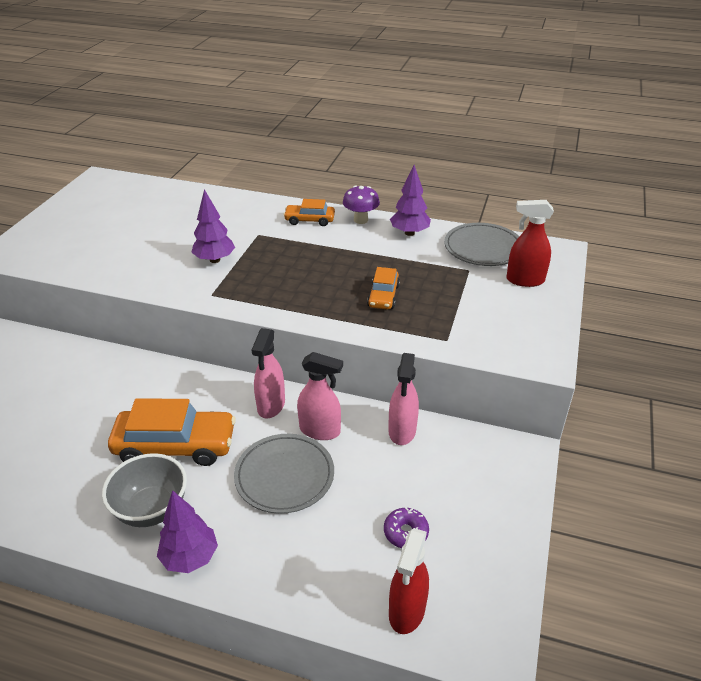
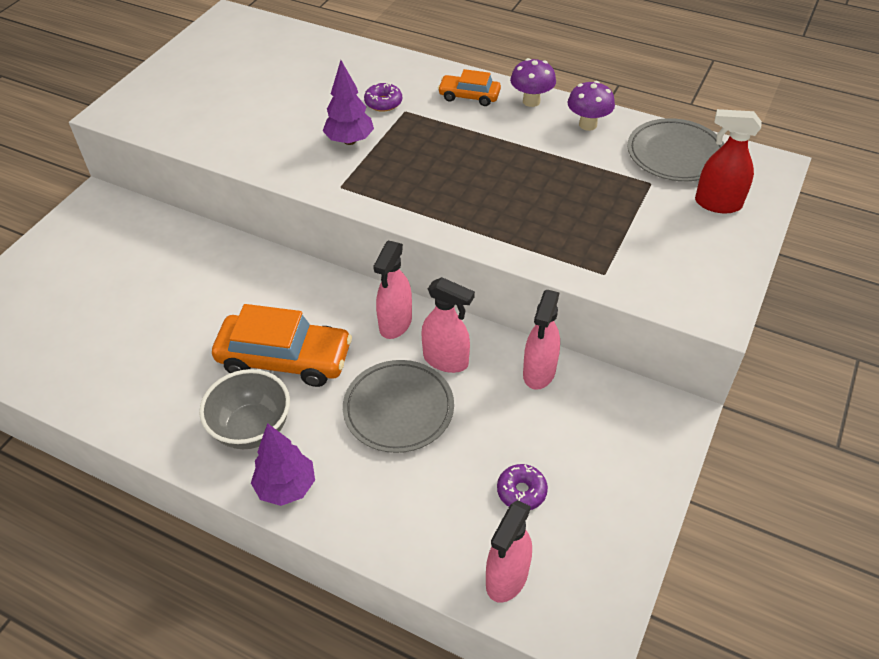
camera: 10 degrees right, 10 degrees up
orange car [367,267,400,309] -> none
red spray bottle [389,528,429,634] -> pink spray bottle [486,500,532,603]
purple tree [390,165,431,236] -> purple mushroom [568,81,615,131]
none -> purple donut [364,82,402,112]

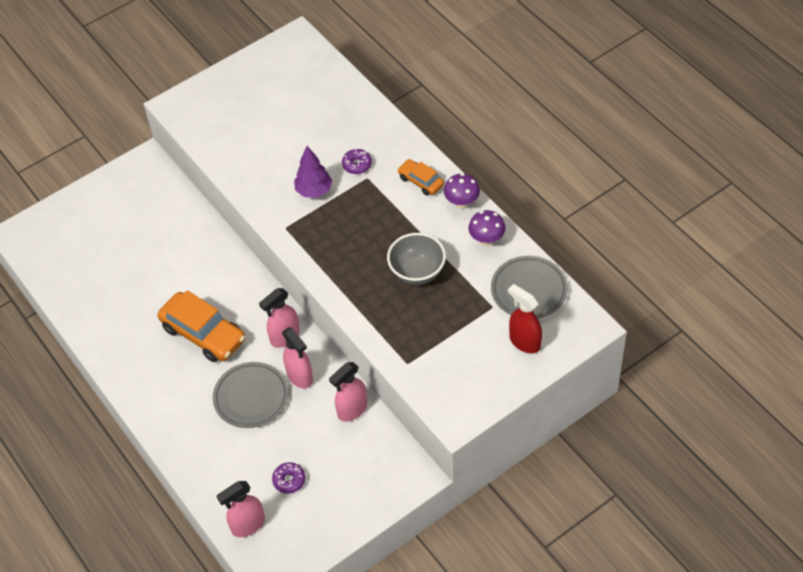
camera: 30 degrees right, 5 degrees up
grey bowl [199,369,290,449] -> grey bowl moved to [387,233,446,285]
purple tree [251,423,315,506] -> none

